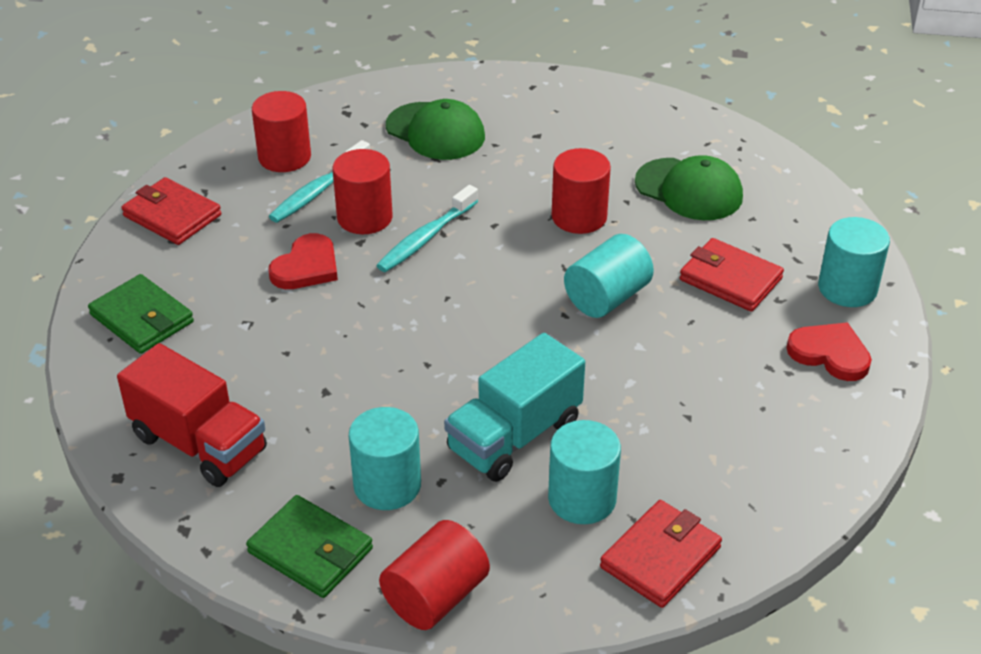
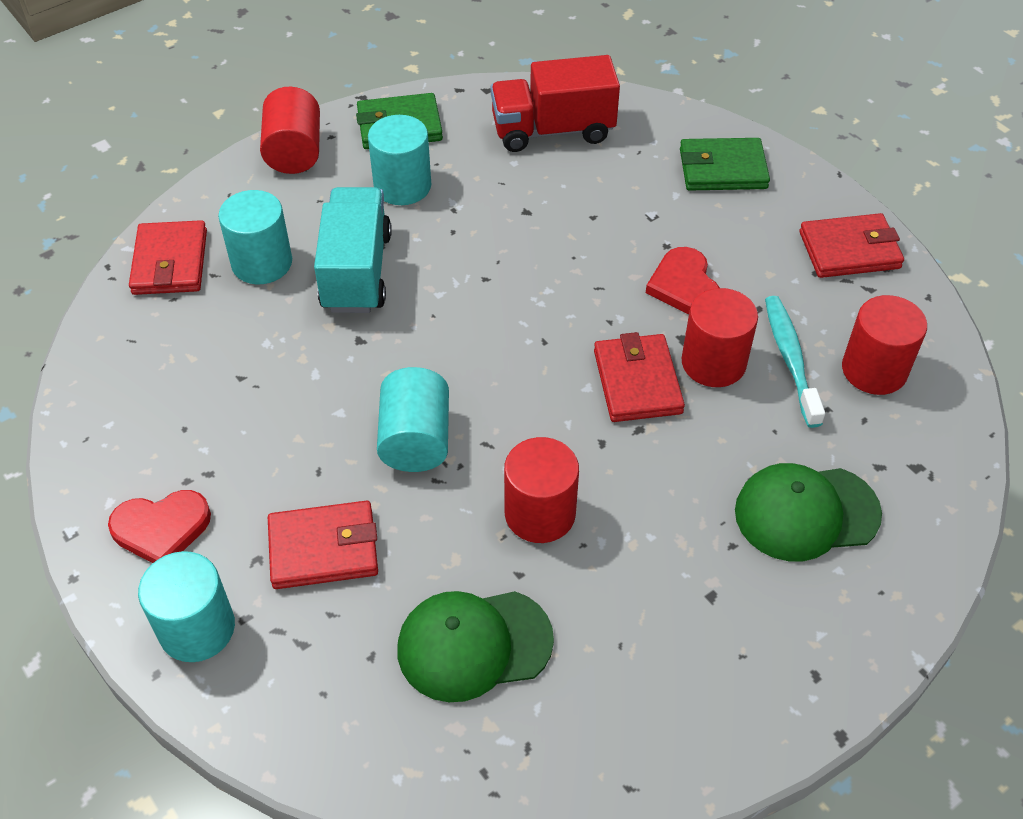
camera: 135 degrees right, 10 degrees up
turquoise toothbrush [376,185,478,272] -> red wallet [594,332,685,422]

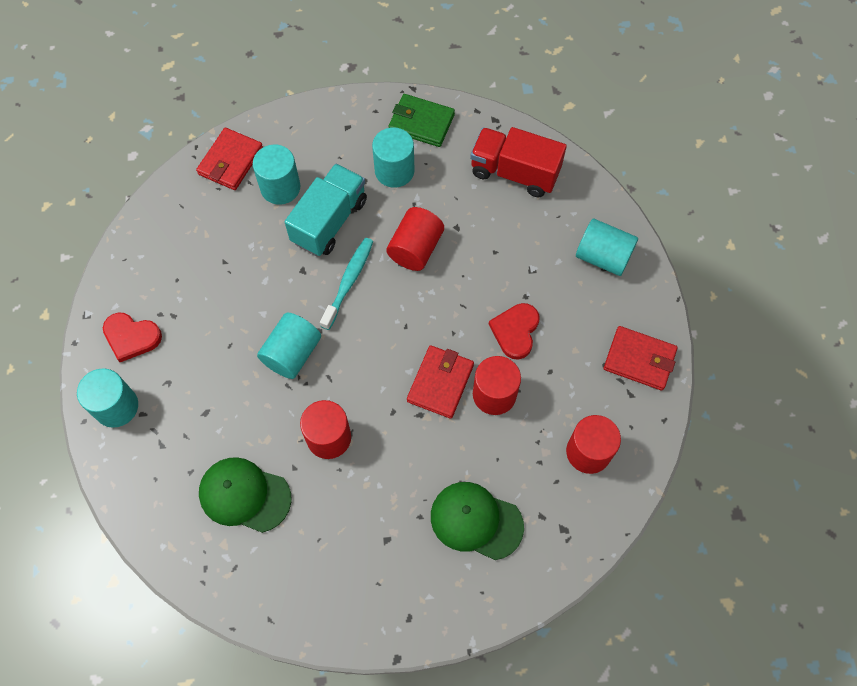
camera: 30 degrees right, 15 degrees up
red cylinder [260,87,320,174] -> red cylinder moved to [386,207,444,271]
red wallet [268,501,378,589] -> none
green wallet [680,138,770,191] -> turquoise cylinder [576,219,638,276]
turquoise toothbrush [765,296,825,428] -> turquoise toothbrush moved to [320,238,373,330]

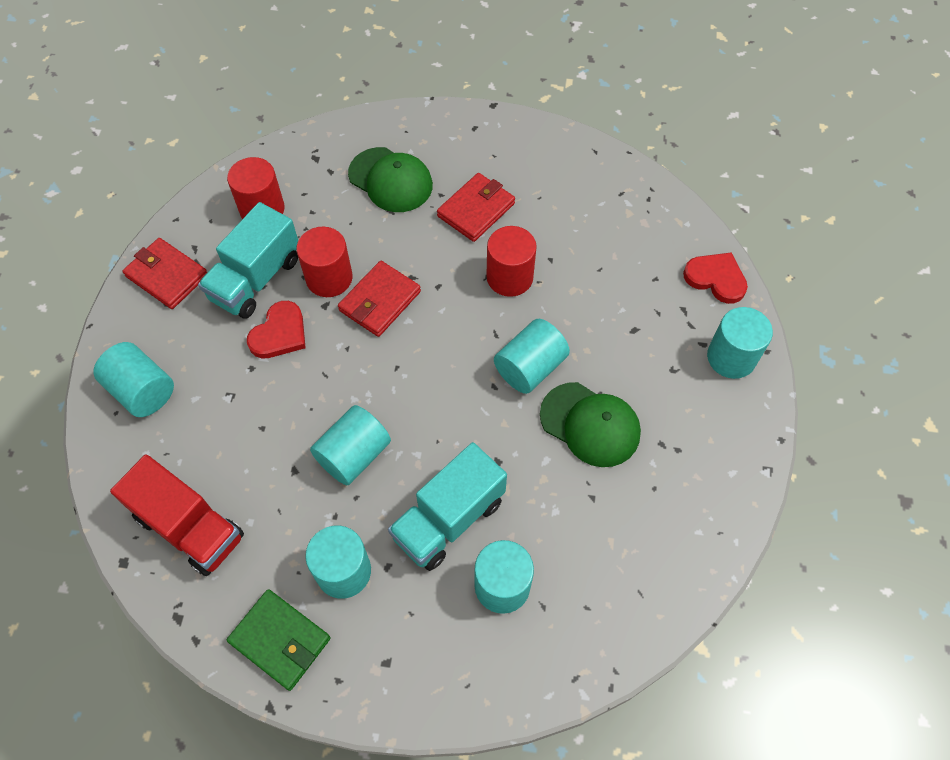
camera: 165 degrees left, 5 degrees down
red heart [103,312,162,362] -> red heart moved to [683,252,748,304]
red wallet [196,128,263,190] -> red wallet moved to [437,173,515,242]
green cap [199,457,291,533] -> green cap moved to [540,382,641,467]
turquoise toothbrush [320,238,373,330] -> none
red cylinder [386,207,444,271] -> turquoise cylinder [310,405,391,485]
none -> turquoise truck [198,202,298,319]

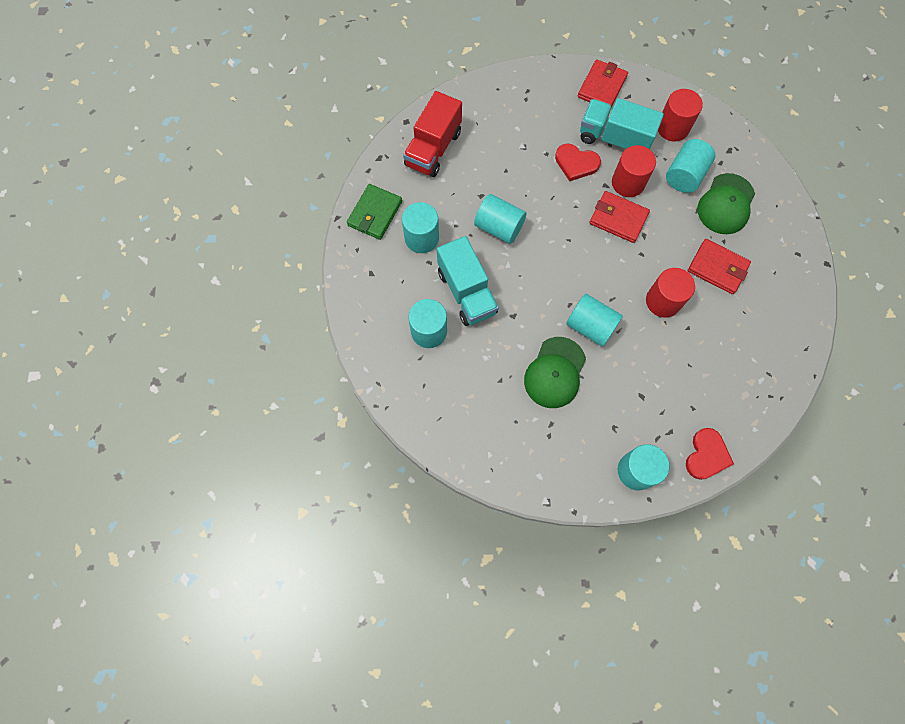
camera: 80 degrees right, 10 degrees up
turquoise cylinder [93,342,174,417] -> turquoise cylinder moved to [666,139,716,193]
turquoise truck [388,442,507,571] -> turquoise truck turned 150 degrees counterclockwise [437,236,499,326]

